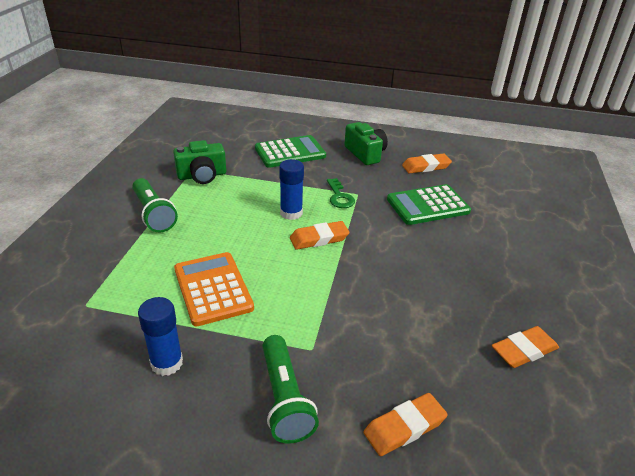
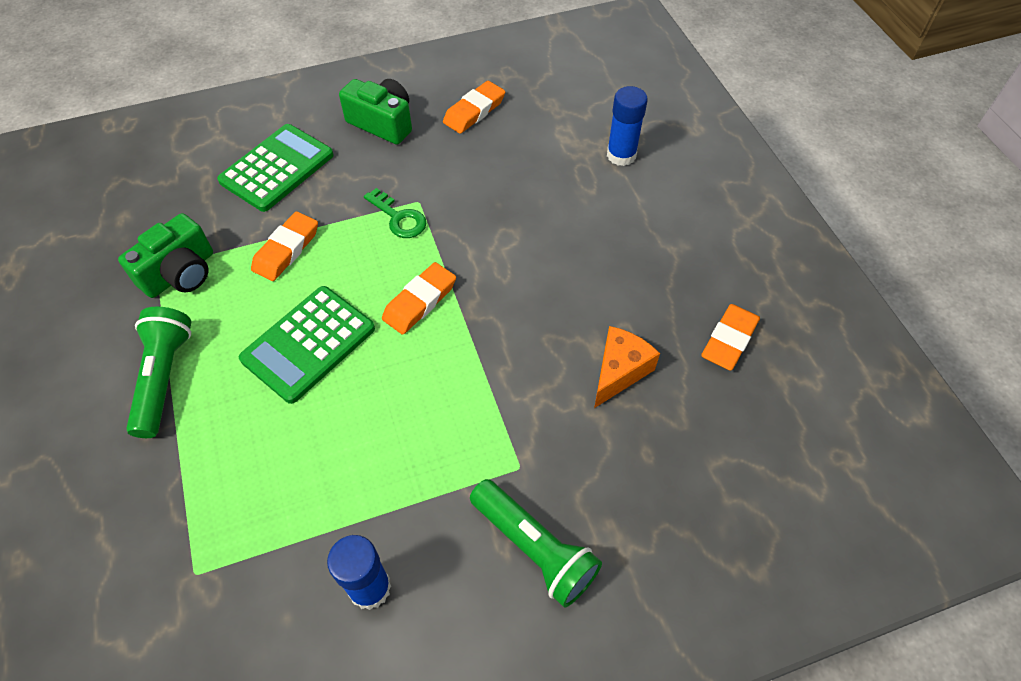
camera: 30 degrees left, 20 degrees up
green flashlight [132,178,178,232] -> green flashlight turned 120 degrees counterclockwise [126,307,191,438]
orange calculator [174,252,254,327] -> none
blue glue stick [279,159,304,220] -> blue glue stick moved to [607,86,648,166]
orange eraser [364,393,448,456] -> orange eraser moved to [251,211,318,281]
green calculator [387,184,471,225] -> green calculator moved to [239,286,375,404]
none -> orange cheese [594,326,660,408]

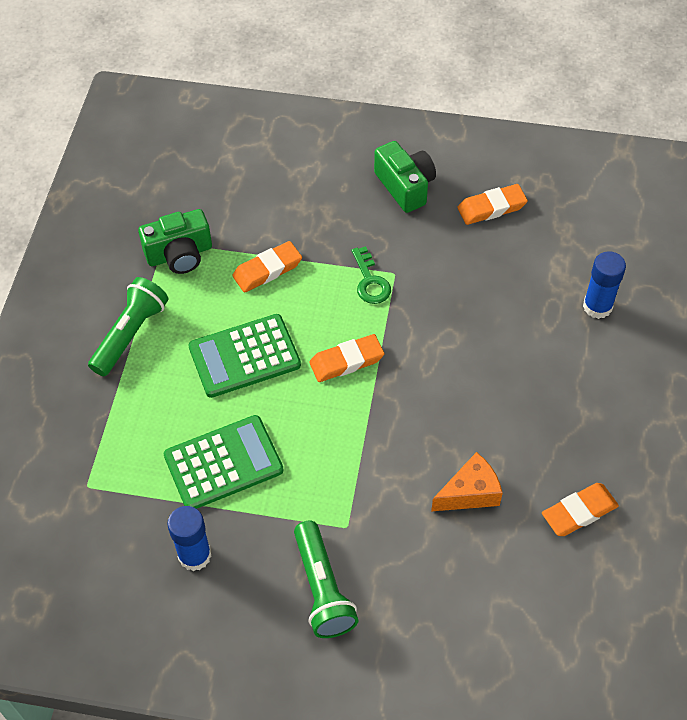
camera: 30 degrees right, 0 degrees up
green calculator [217,124,334,212] -> green calculator moved to [164,415,284,509]

